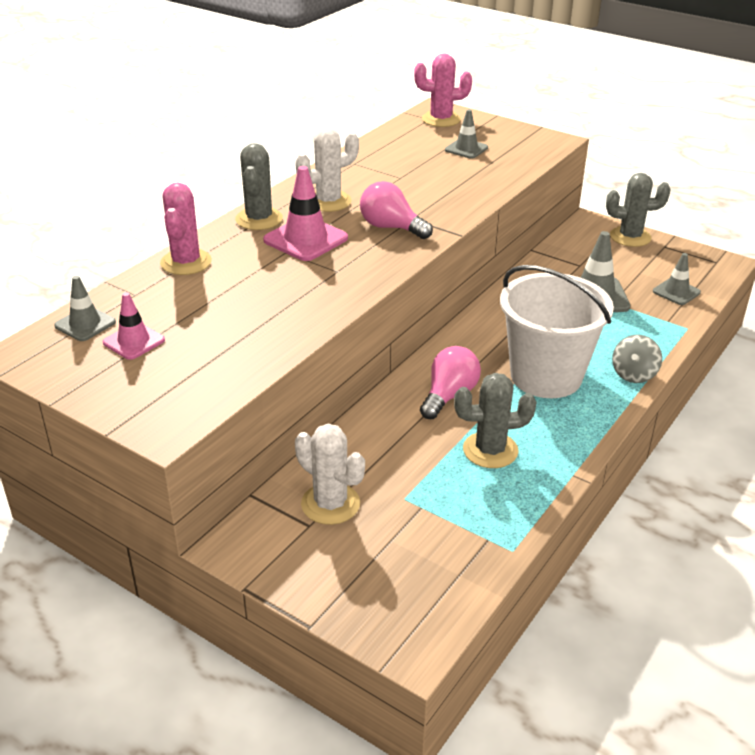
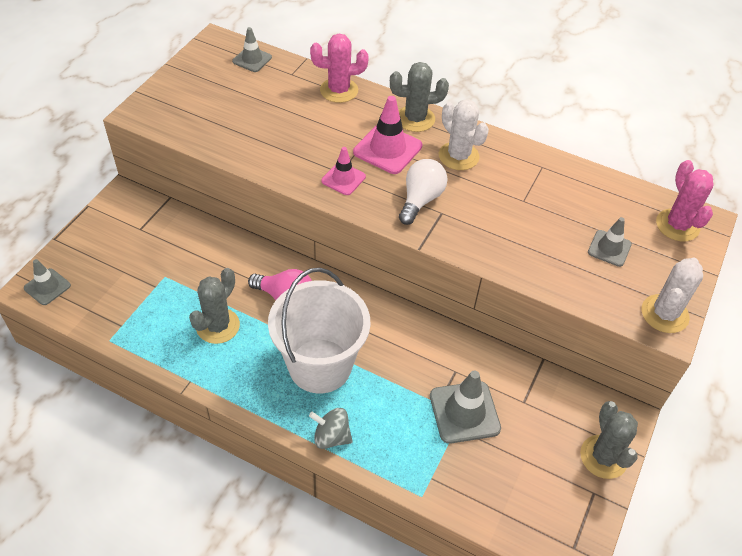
camera: 80 degrees right, 15 degrees up
pink traffic cone [103,292,165,360] -> pink traffic cone moved to [321,147,366,195]
white cactus [295,424,365,525] -> white cactus moved to [642,258,703,333]
pink light bulb [360,181,433,239] -> white light bulb [399,159,447,225]
grey cactus [454,373,537,468] -> grey cactus turned 45 degrees clockwise [189,268,240,344]
grey traffic cone [653,253,701,305] -> grey traffic cone moved to [24,259,71,305]

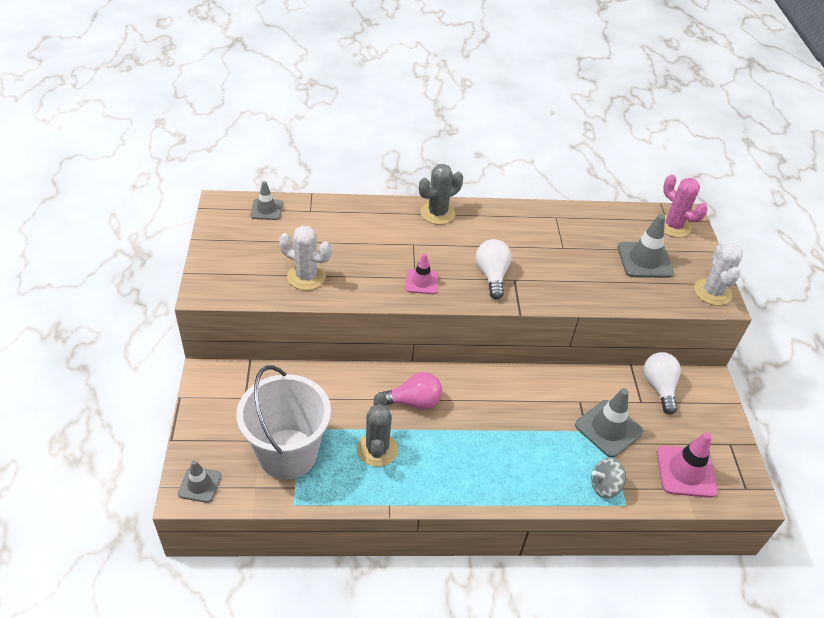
camera: 30 degrees left, 5 degrees down
white bucket [268,268,370,394] -> white bucket moved to [236,366,331,480]
grey spinning top [309,408,353,449] -> grey spinning top moved to [591,458,626,498]
pink cactus [310,34,369,103] -> none
pink traffic cone [353,96,422,174] -> pink traffic cone moved to [657,432,718,498]
white cactus [439,99,489,170] -> white cactus moved to [279,226,331,290]
grey cactus [580,401,638,479] -> none
grey traffic cone [588,217,632,267] -> grey traffic cone [618,214,674,278], size x1.62
none -> white light bulb [644,352,681,414]

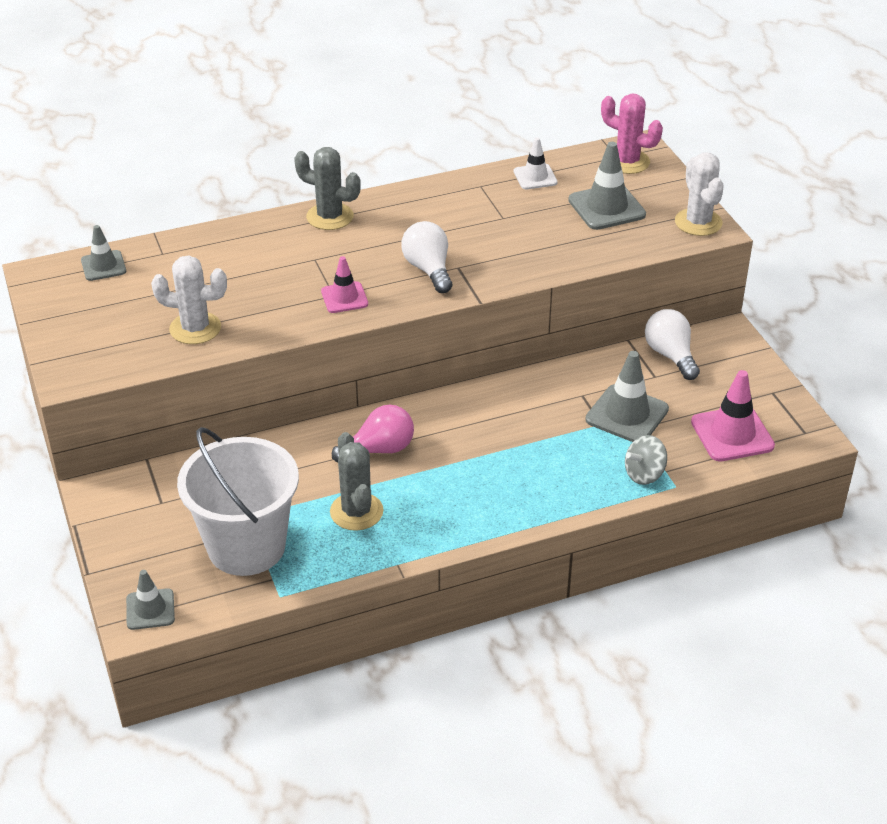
camera: 15 degrees left, 5 degrees down
grey cactus [419,164,463,225] -> grey cactus turned 75 degrees clockwise [294,147,361,230]
none -> white traffic cone [514,137,558,189]

